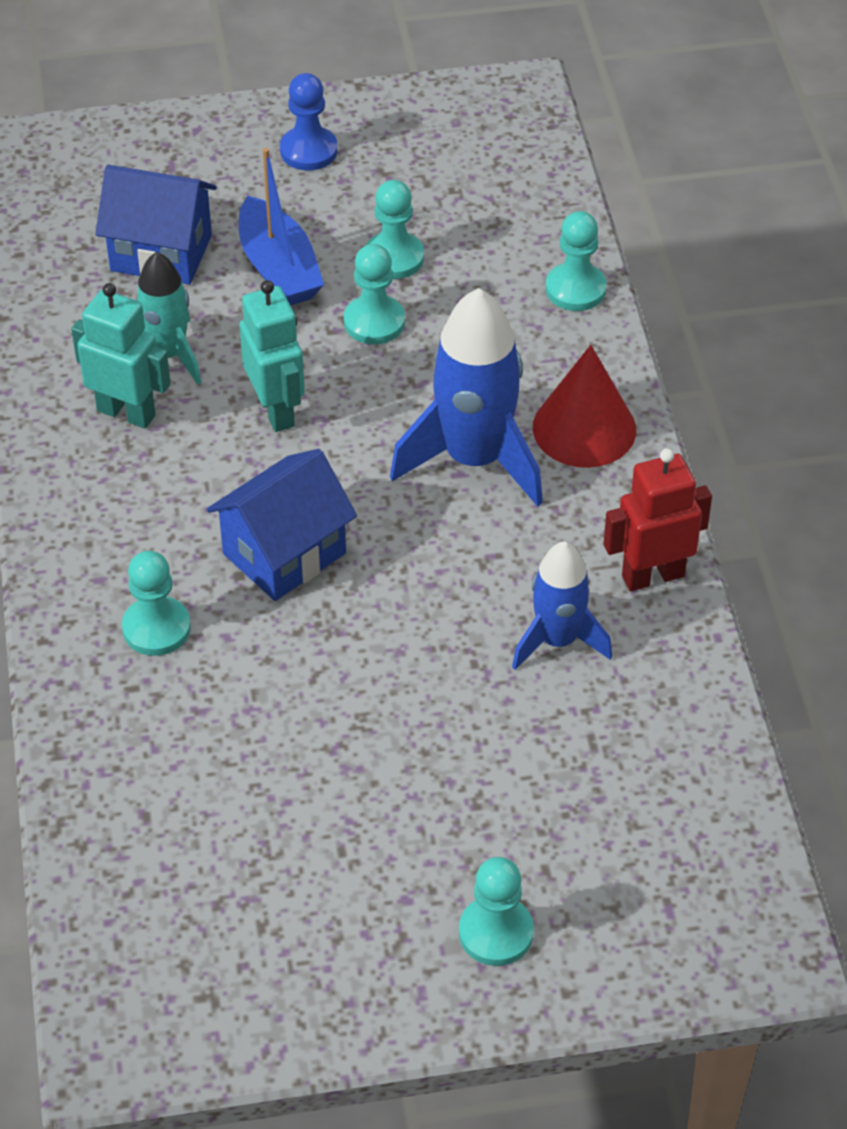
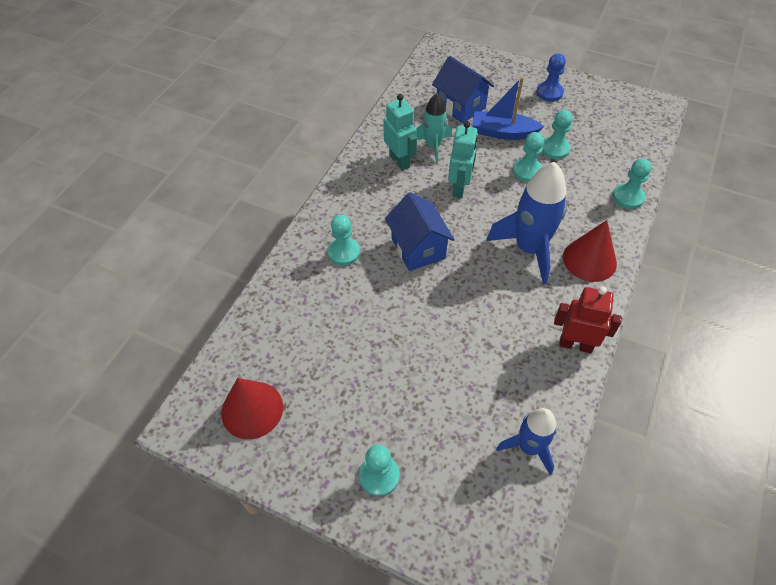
camera: 35 degrees right, 5 degrees up
blue house [206,449,357,601] -> blue house turned 75 degrees clockwise [385,192,455,271]
blue boat [239,148,324,306] -> blue boat turned 90 degrees clockwise [472,77,544,140]
blue rocket [512,541,612,670] -> blue rocket moved to [496,408,557,475]
none -> red cone [221,378,283,439]

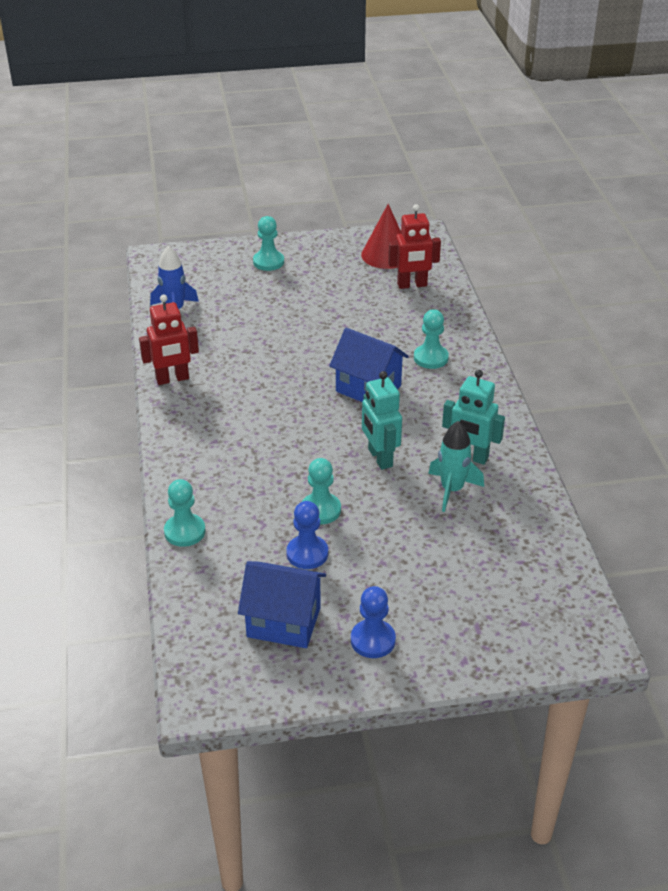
camera: 145 degrees right, 15 degrees down
blue house [432,56,494,123] -> blue house moved to [238,561,326,648]
blue boat [472,77,544,140] -> none
blue rocket [486,162,567,284] -> none
turquoise pawn [542,110,573,159] -> blue pawn [286,501,328,569]
red cone [563,220,617,282] -> none
none -> red robot [388,204,441,289]

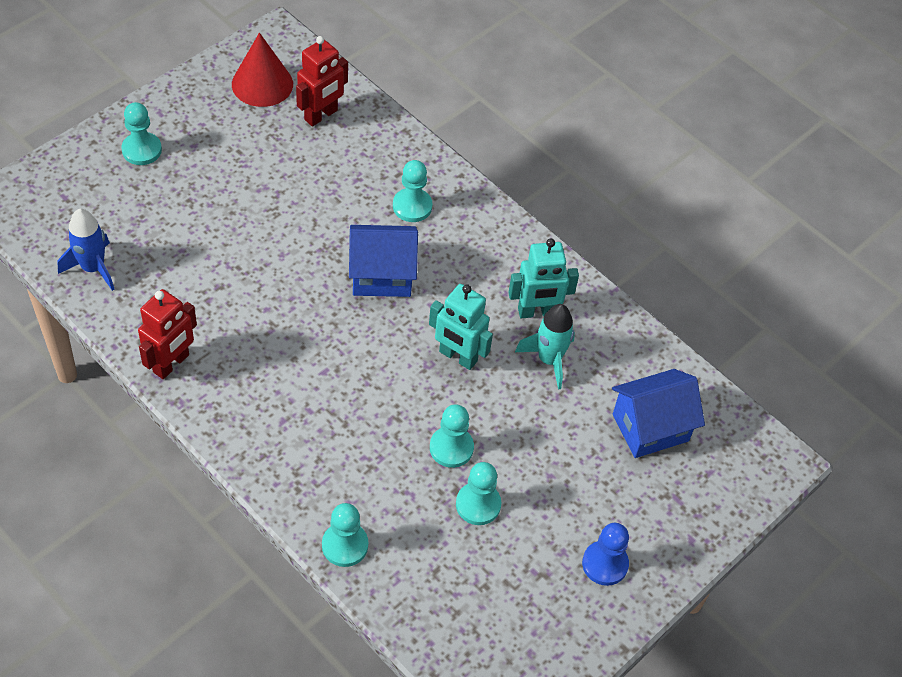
camera: 40 degrees left, 15 degrees up
blue house [238,561,326,648] -> blue house moved to [612,369,705,458]
blue pawn [286,501,328,569] -> turquoise pawn [456,462,501,525]

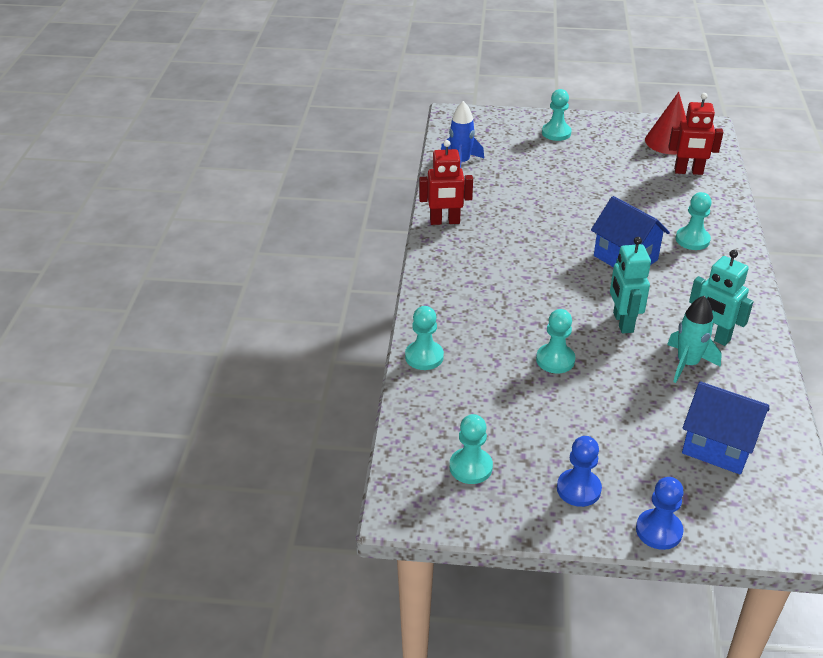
camera: 55 degrees right, 15 degrees down
turquoise pawn [456,462,501,525] -> turquoise pawn moved to [450,414,493,484]
none -> blue pawn [636,477,684,550]

